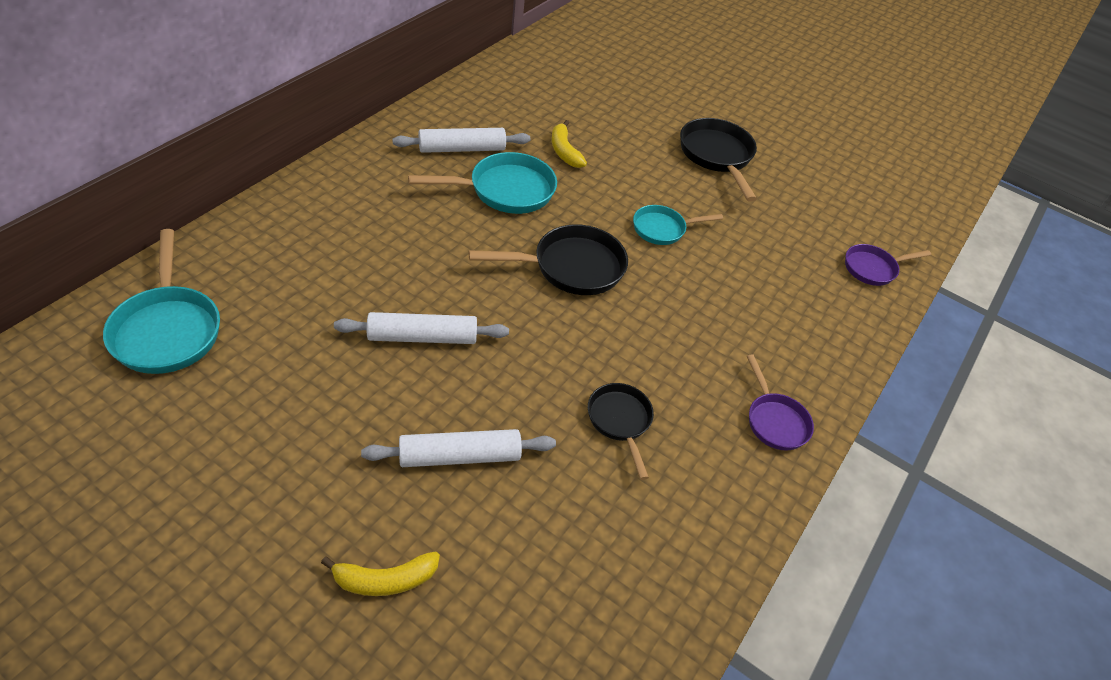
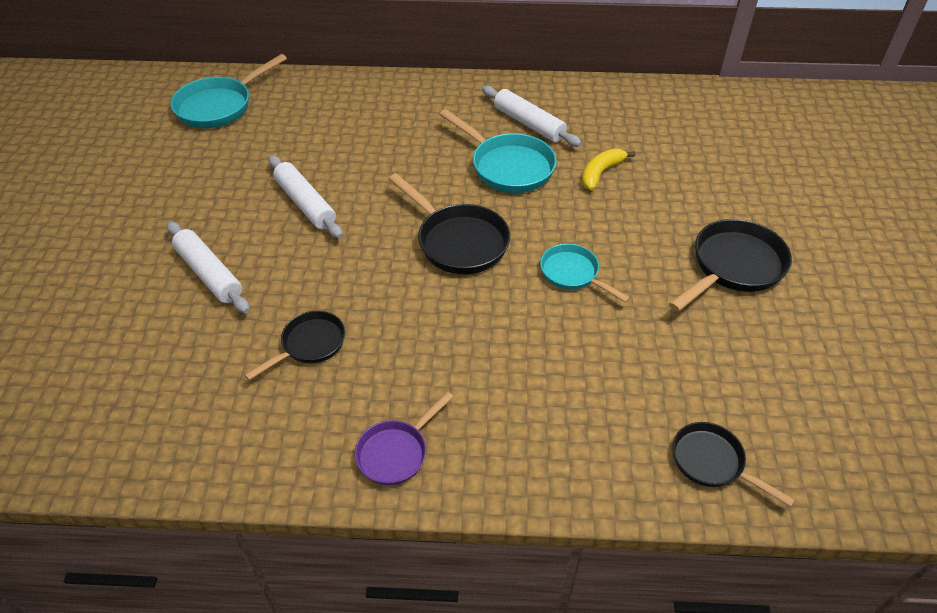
camera: 65 degrees right, 0 degrees up
yellow banana [321,552,440,596] -> none
purple pan [845,244,931,286] -> black pan [673,422,795,507]

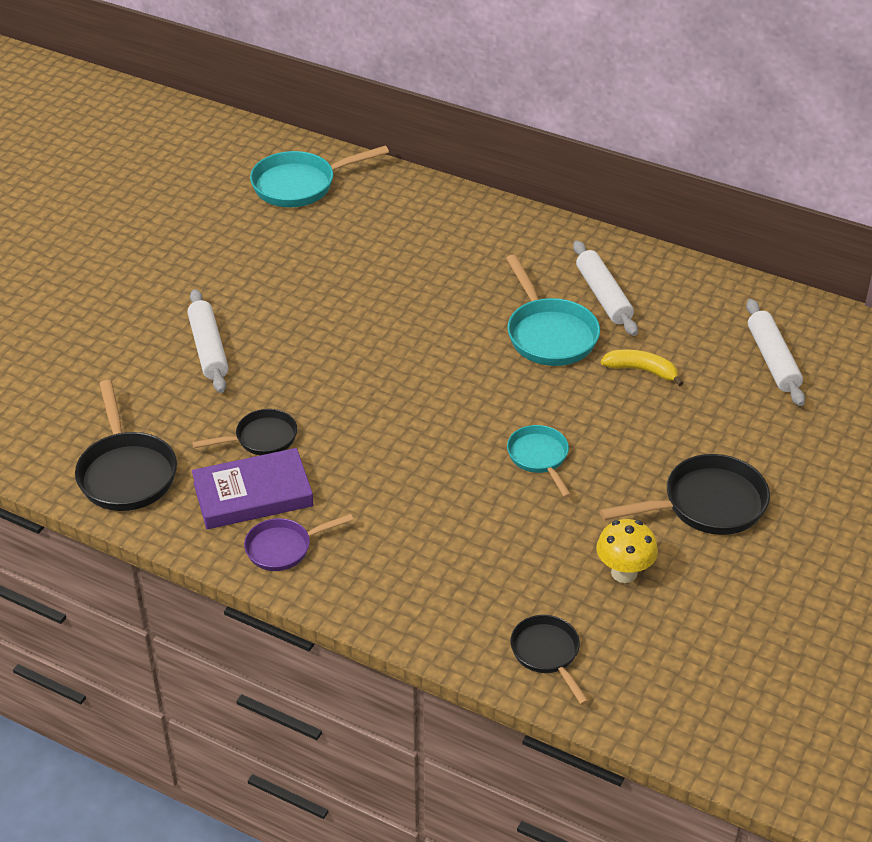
camera: 25 degrees right, 5 degrees down
white rolling pin [269,155,343,239] -> white rolling pin moved to [746,299,805,406]
black pan [389,173,510,274] -> black pan moved to [75,380,177,511]
yellow banana [582,148,635,190] -> yellow banana turned 45 degrees clockwise [601,349,683,386]
none -> purple book [192,448,313,529]
none -> yellow mushroom [596,519,658,583]

